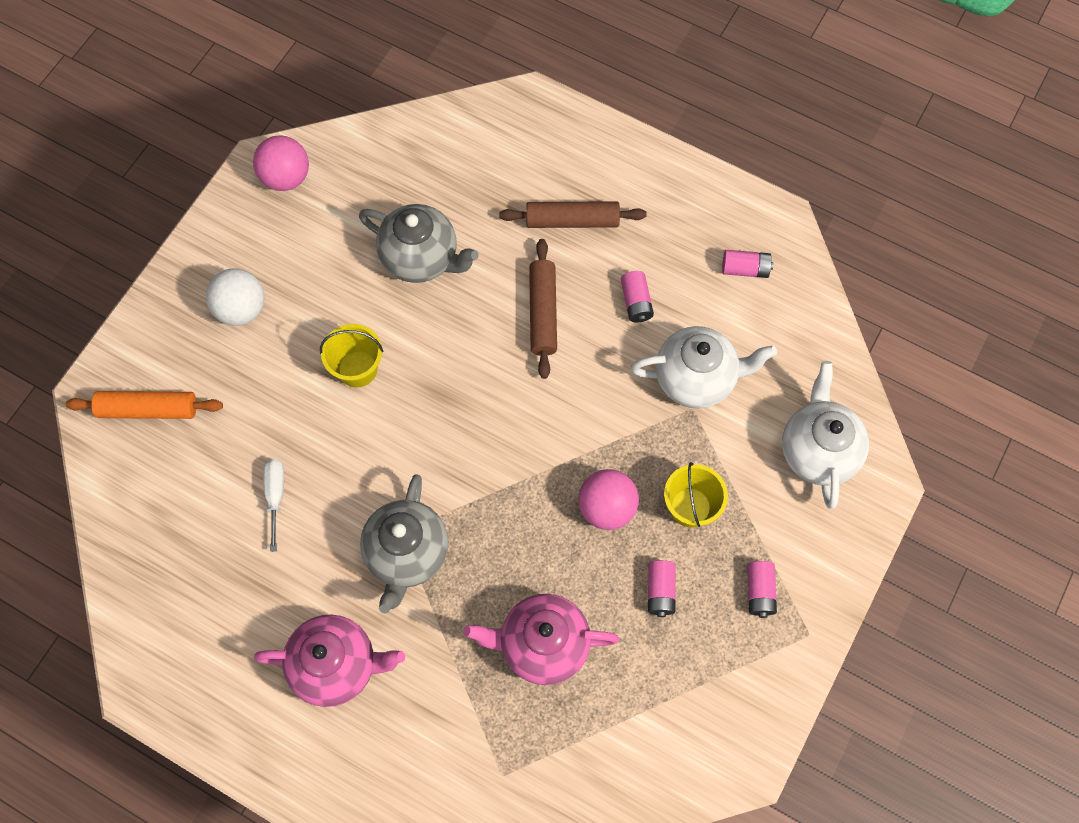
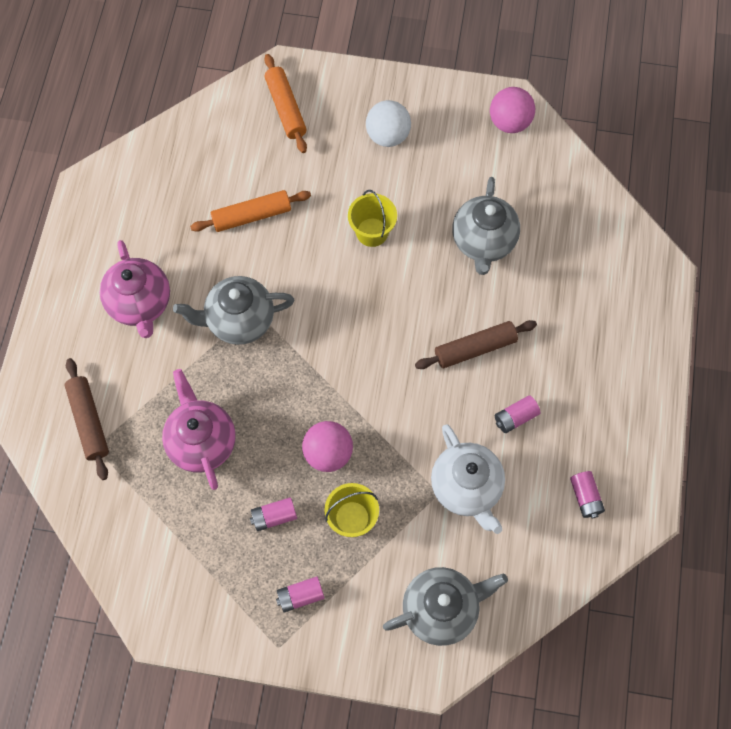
camera: 70 degrees right, 0 degrees up
white screwdriver [263,459,284,552] -> orange rolling pin [190,190,311,232]
brown rolling pin [499,201,647,228] -> brown rolling pin moved to [65,358,109,480]
white teapot [782,361,869,509] -> grey teapot [383,567,508,646]

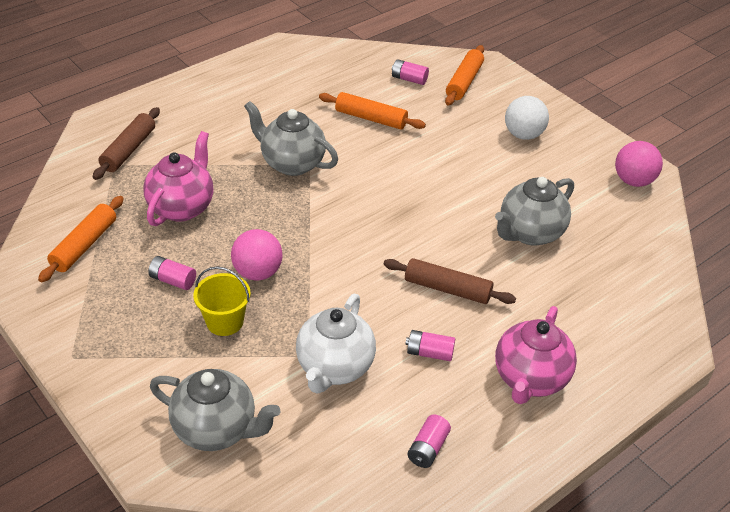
camera: 40 degrees right, 25 degrees down
pink teapot [100,240,170,338] -> pink teapot moved to [495,306,577,404]
pink battery [276,576,324,613] -> pink battery moved to [392,59,429,85]
yellow bucket [348,190,397,247] -> none
none -> orange rolling pin [38,196,124,282]

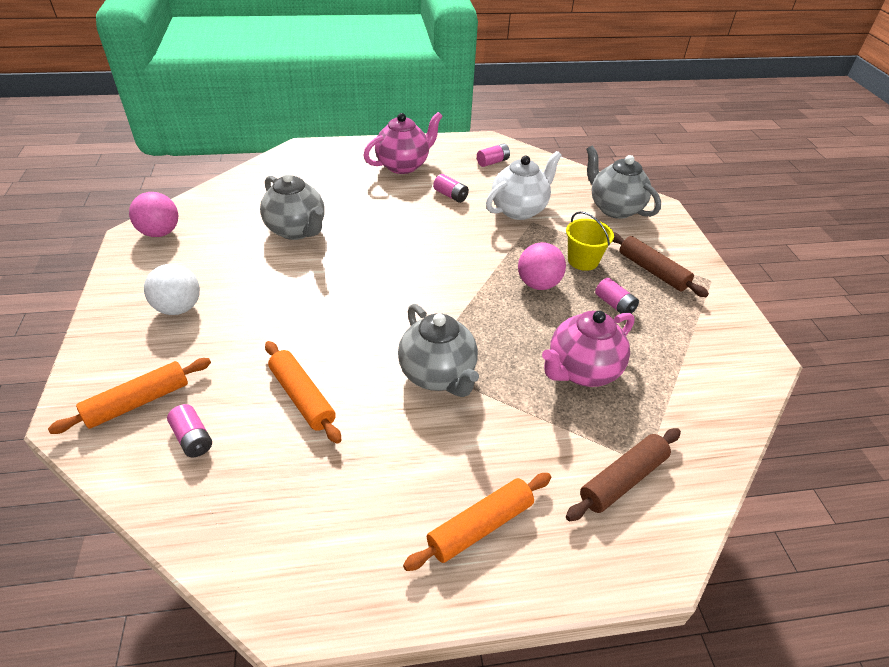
camera: 150 degrees left, 0 degrees up
orange rolling pin [38,196,124,282] -> orange rolling pin moved to [403,473,551,571]
brown rolling pin [384,258,516,304] -> brown rolling pin moved to [612,232,709,297]
grey teapot [495,177,574,246] -> grey teapot turned 60 degrees clockwise [260,172,325,240]

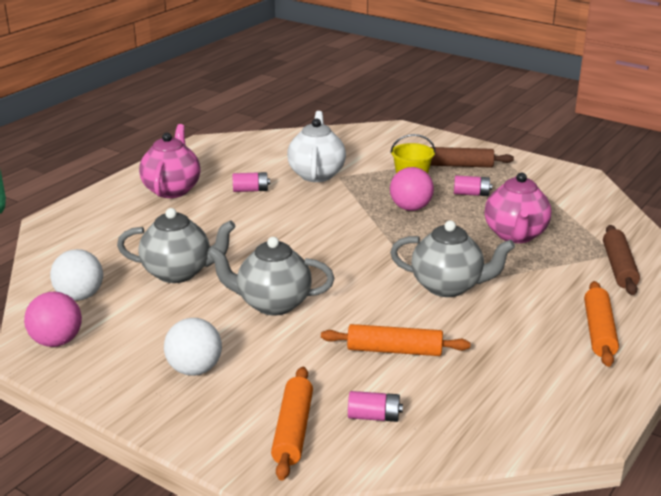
camera: 45 degrees left, 15 degrees down
pink battery [477,144,510,167] -> none
grey teapot [586,145,661,219] -> grey teapot moved to [207,237,334,316]
none -> white ball [50,249,103,301]

